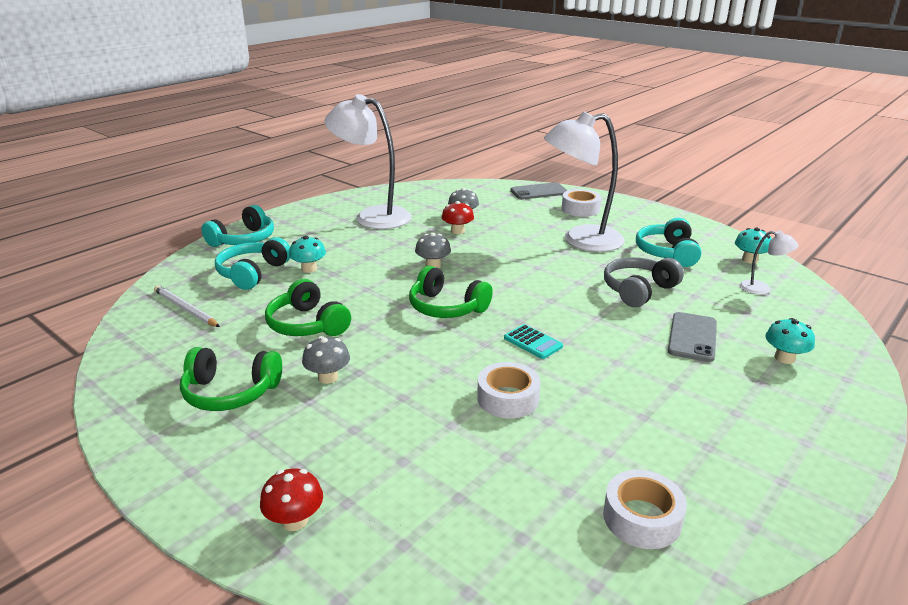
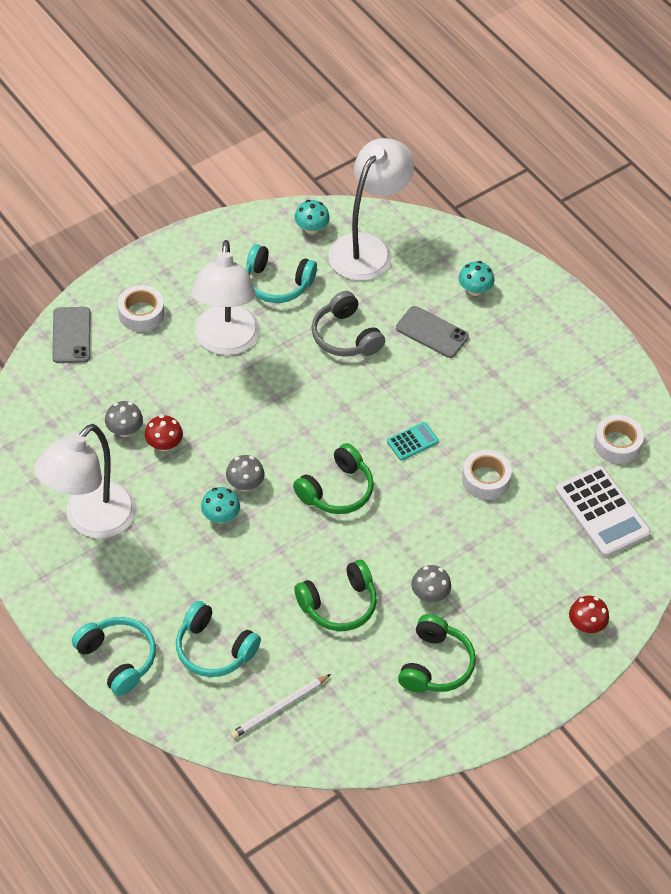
camera: 80 degrees left, 25 degrees up
turquoise mushroom [289,236,326,273] -> turquoise mushroom moved to [201,487,240,524]
white lamp [739,231,799,295] -> white lamp [328,138,414,281], size x2.32
none -> white calculator [555,466,651,557]

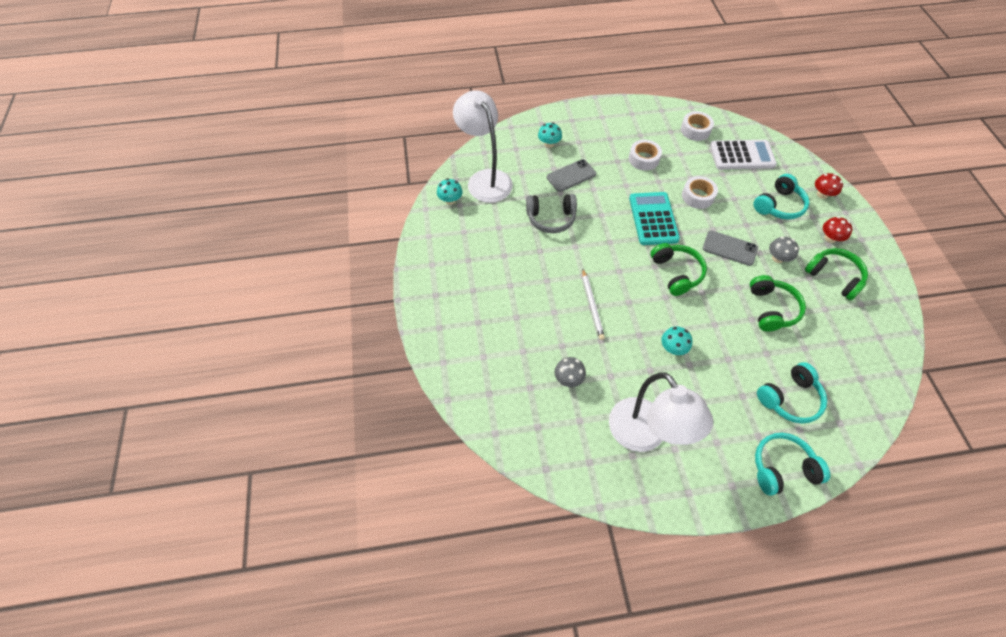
camera: 60 degrees left, 5 degrees up
grey phone [52,307,91,363] -> grey phone moved to [703,230,758,266]
white tape [118,285,164,332] -> white tape moved to [629,140,662,171]
red mushroom [145,415,183,451] -> red mushroom moved to [823,216,852,243]
white lamp [191,240,260,355] -> none
grey mushroom [226,455,264,491] -> none
white pencil [230,674,331,739] -> white pencil moved to [582,269,605,340]
turquoise headphones [246,244,317,303] -> turquoise headphones moved to [753,174,809,219]
turquoise calculator [387,422,439,460] -> turquoise calculator [629,192,680,245], size x1.99

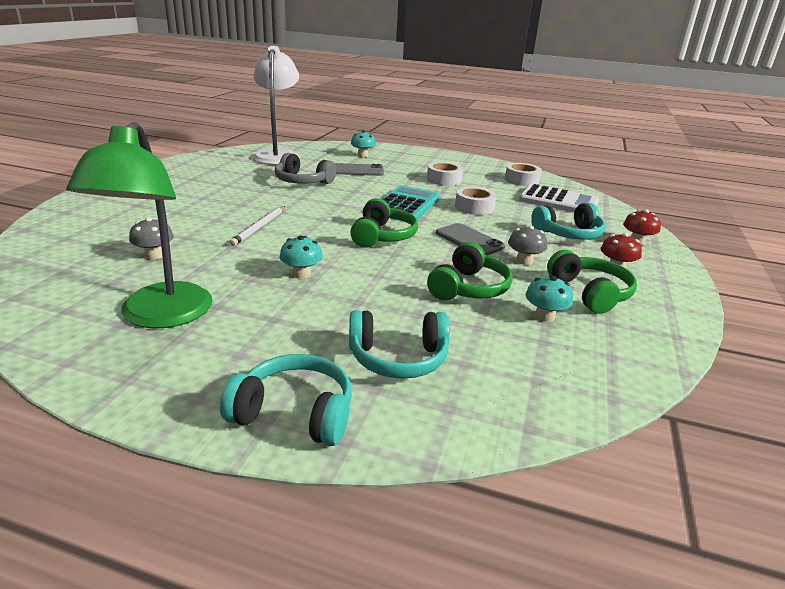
camera: 25 degrees right, 30 degrees down
turquoise mushroom [437,179,463,205] -> turquoise mushroom moved to [525,275,573,322]
white lamp [609,372,713,452] -> green lamp [66,122,213,328]

